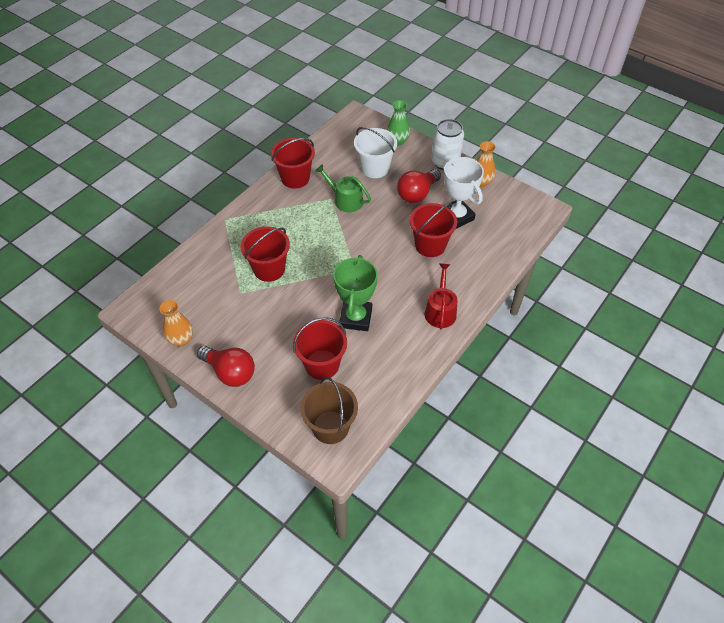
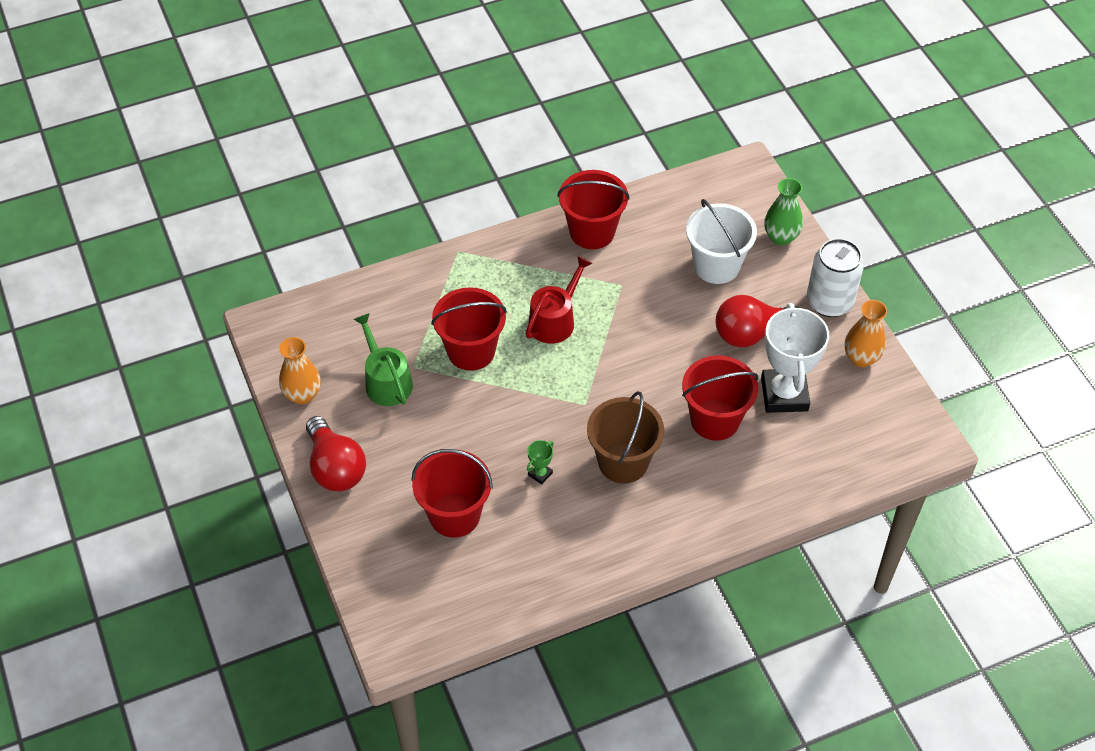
camera: 30 degrees right, 0 degrees up
brown bucket [300,377,358,444] -> brown bucket moved to [587,391,664,484]
green watering can [315,164,371,212] -> green watering can moved to [354,313,413,406]
green trophy [333,255,378,331] -> green trophy [527,440,554,485], size x0.40
red watering can [425,263,457,329] -> red watering can moved to [526,256,592,344]

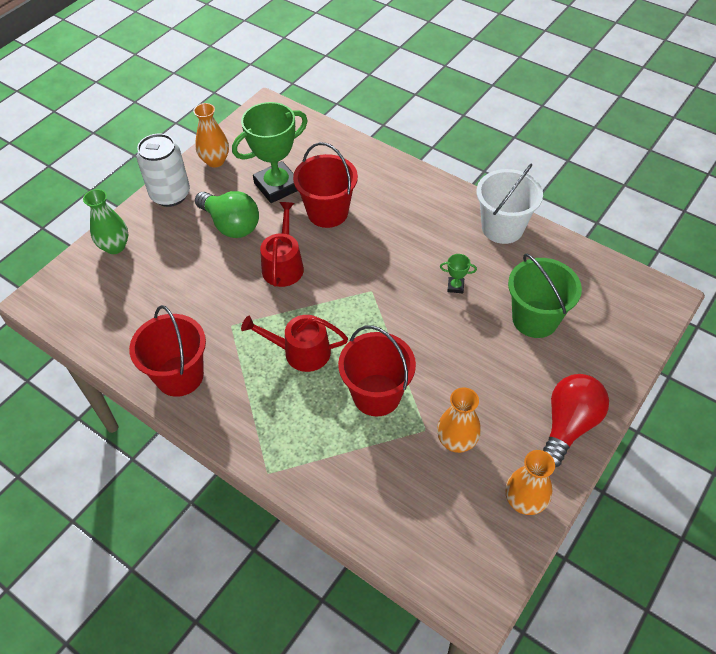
camera: 120 degrees left, 0 degrees up
green watering can [354,313,413,406] -> orange vase [437,387,481,453]
red bucket [411,449,493,537] -> green bucket [508,254,582,338]
brown bucket [587,391,664,484] -> none
white bucket [686,199,757,284] -> white bucket moved to [477,164,543,244]
red light bulb [716,295,798,347] -> green light bulb [195,191,259,238]
white trophy [761,303,829,413] -> green trophy [232,102,308,203]
none -> red watering can [260,202,304,287]

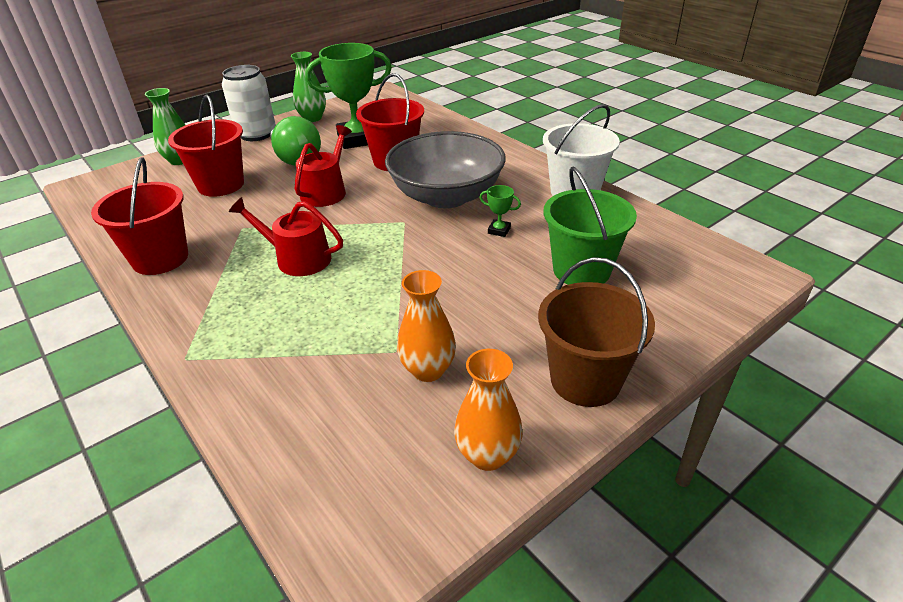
camera: 15 degrees right, 15 degrees down
orange vase [193,103,229,167] -> green vase [291,52,326,122]
red bucket [338,325,416,417] -> red bucket moved to [168,95,244,197]
red light bulb [543,374,609,467] -> brown bucket [538,257,655,407]
none -> grey bowl [385,131,506,208]

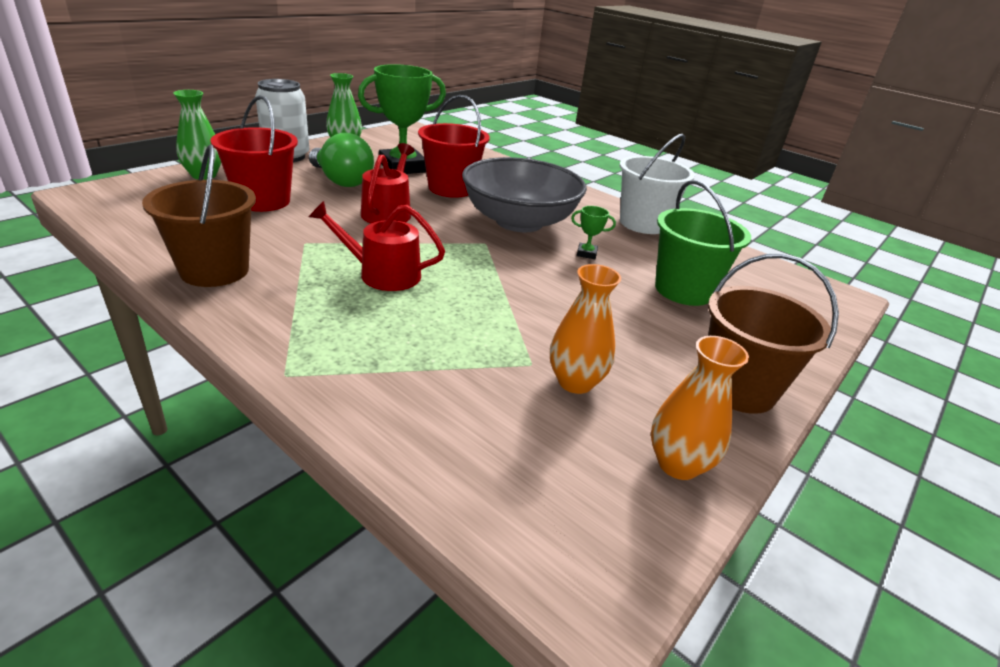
camera: 15 degrees left, 5 degrees down
red bucket [91,157,188,275] -> brown bucket [142,144,256,287]

